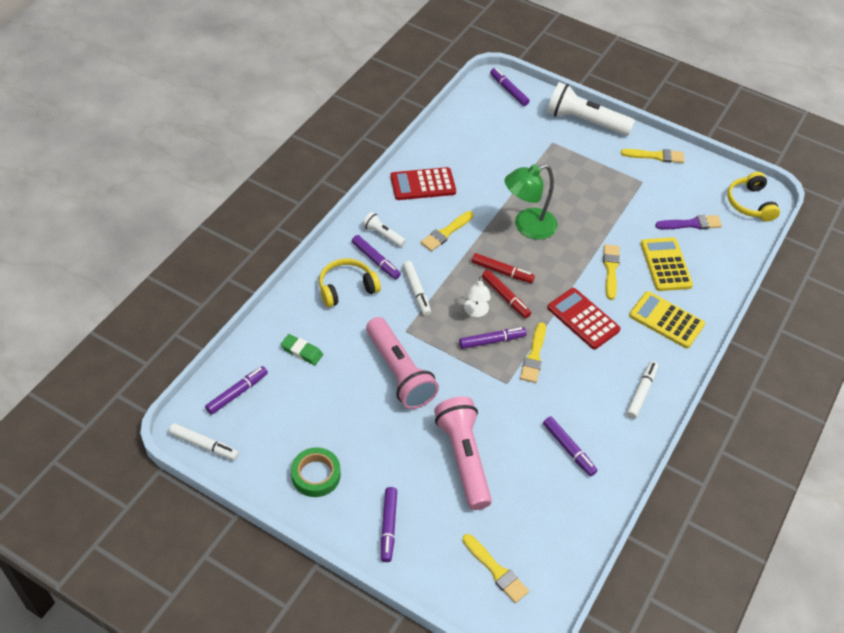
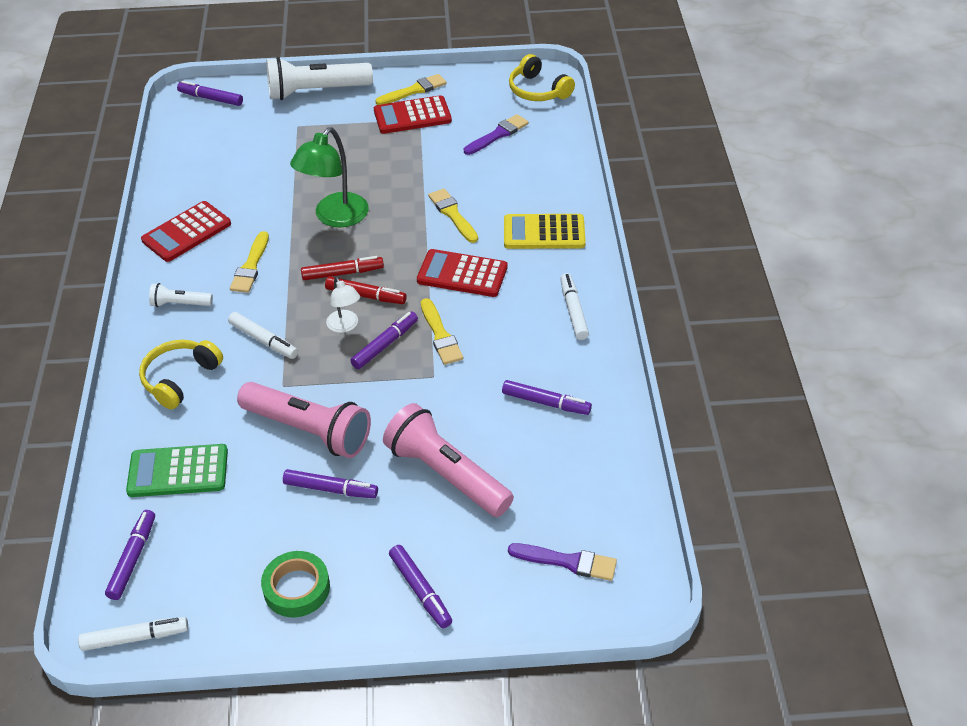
camera: 30 degrees left, 5 degrees down
green eraser [280,334,323,365] -> green calculator [126,444,228,497]
purple marker [352,235,401,279] -> purple marker moved to [283,469,378,498]
yellow brush [462,534,529,603] -> purple brush [508,543,617,581]
yellow calculator [641,237,693,291] -> none
none -> red calculator [374,95,452,134]

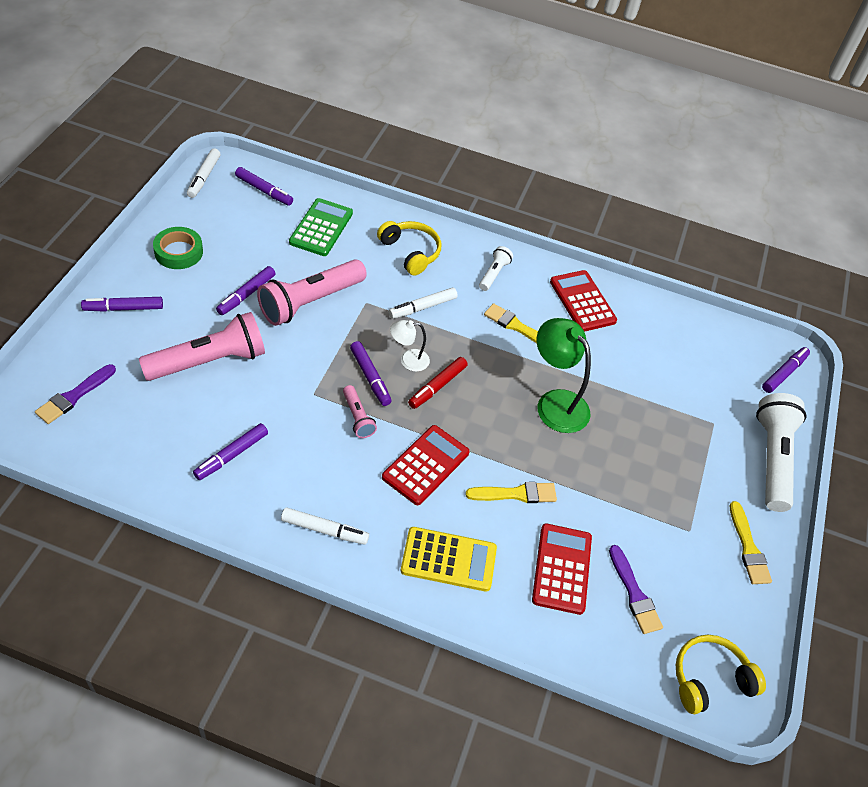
camera: 105 degrees right, 5 degrees up
red marker [301,256,384,280] -> none
red calculator [374,95,452,134] -> red calculator moved to [532,523,592,615]
yellow brush [421,298,463,365] -> pink flashlight [343,385,377,438]
yellow calculator [504,214,586,249] -> yellow calculator turned 75 degrees clockwise [401,527,497,592]

